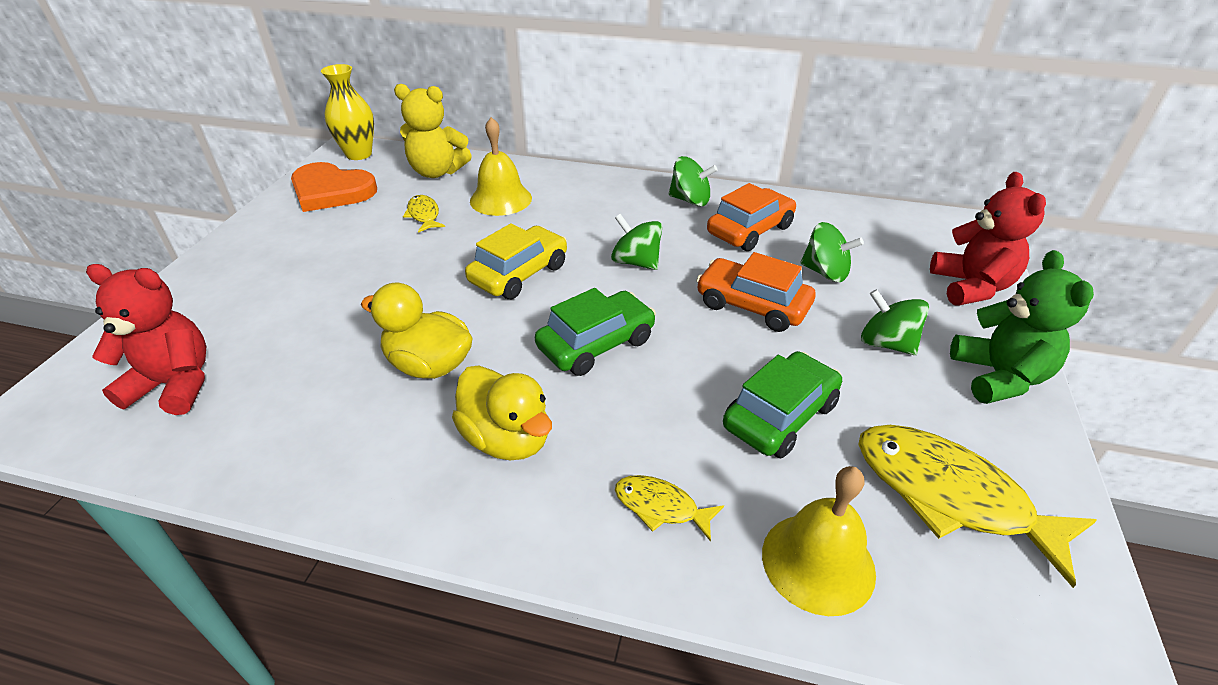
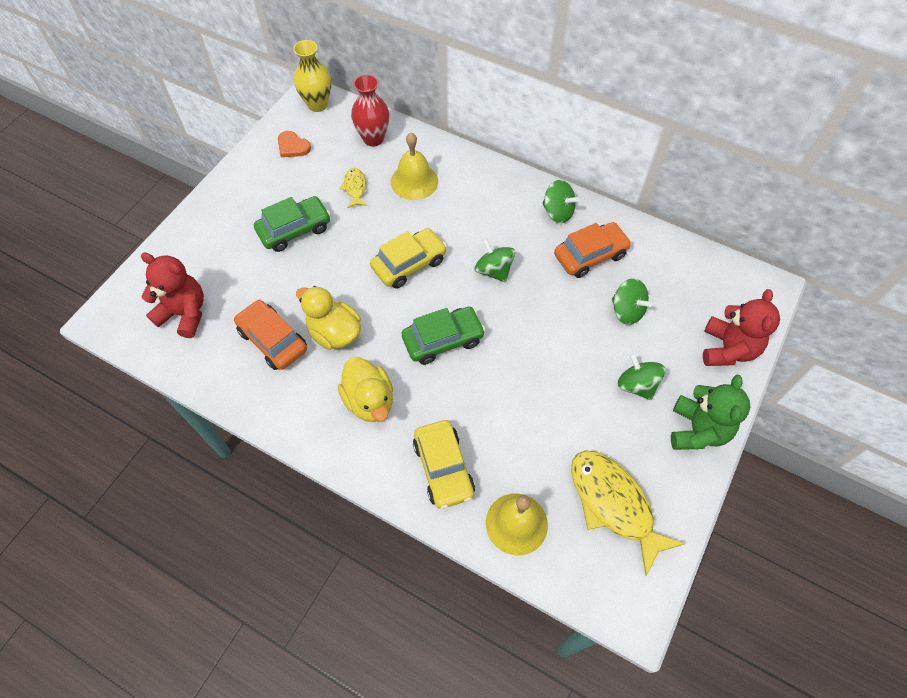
camera: 15 degrees right, 20 degrees up
orange heart [291,162,377,212] -> orange heart [278,131,311,157], size x0.54
yellow teddy bear [394,84,472,178] -> red vase [351,75,389,147]
yellow fish [615,475,724,542] -> yellow car [413,420,475,509]
orange car [696,252,816,332] -> orange car moved to [234,300,307,370]
green car [723,351,842,458] -> green car moved to [254,196,331,252]

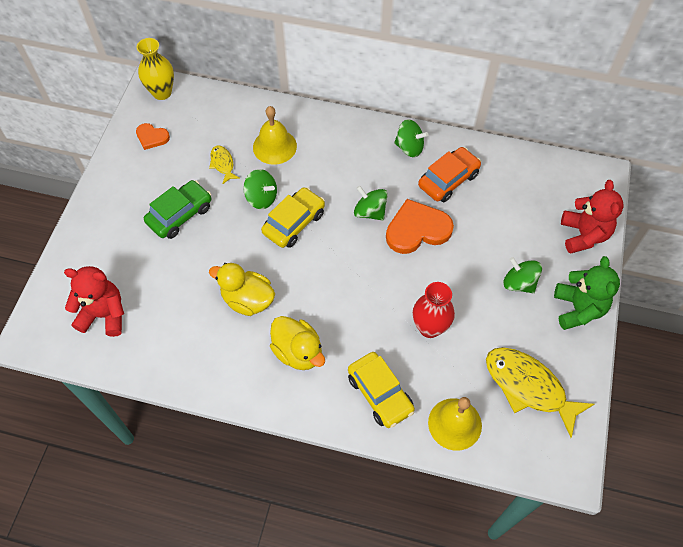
camera: 15 degrees left, 0 degrees up
orange car [234,300,307,370] -> none
red vase [351,75,389,147] -> red vase moved to [413,282,455,338]
green car [402,307,485,365] -> none
green spinning top [612,278,652,325] -> green spinning top moved to [243,169,277,209]
none -> orange heart [386,199,454,254]

